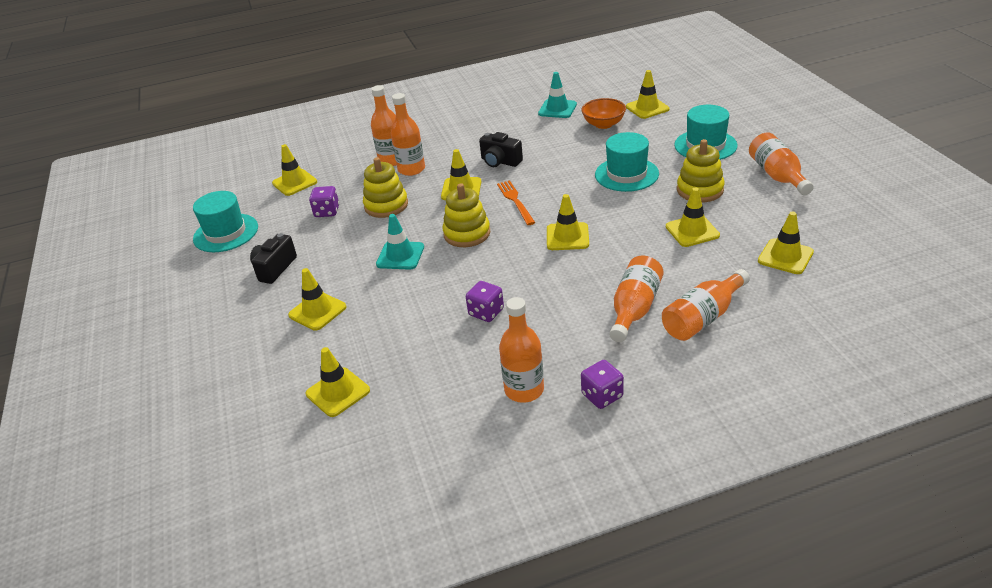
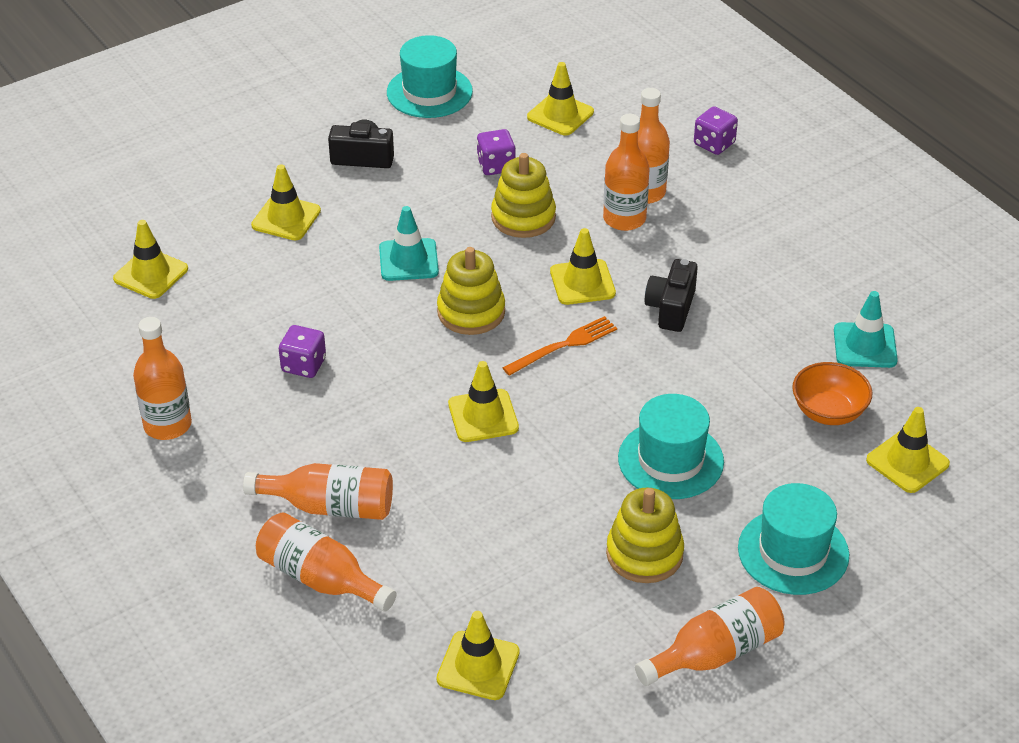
camera: 70 degrees right, 5 degrees up
purple dice [581,360,624,409] -> purple dice moved to [694,106,738,155]
yellow traffic cone [666,187,720,247] -> none

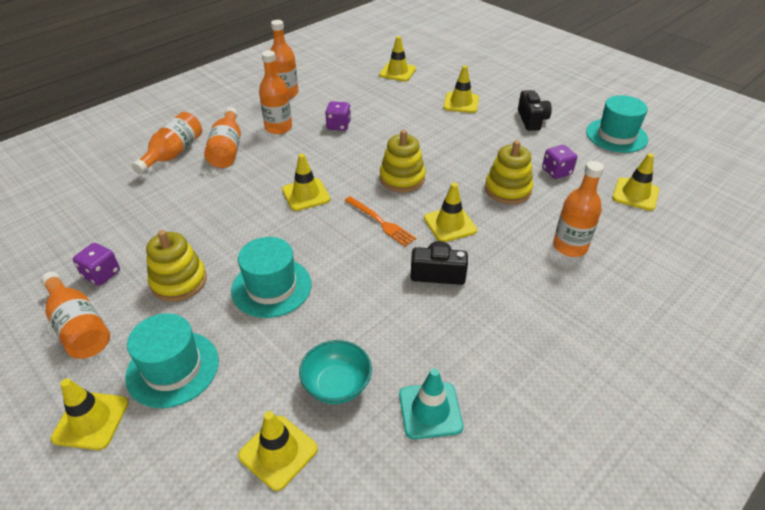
camera: 80 degrees right, 0 degrees up
turquoise traffic cone [379,206,439,281] -> none
yellow traffic cone [436,611,520,700] -> yellow traffic cone moved to [51,379,129,450]
orange bottle [603,114,649,231] -> orange bottle moved to [259,50,292,134]
purple dice [694,106,738,155] -> purple dice moved to [73,243,120,286]
orange bowl [792,362,873,425] -> turquoise bowl [299,340,372,404]

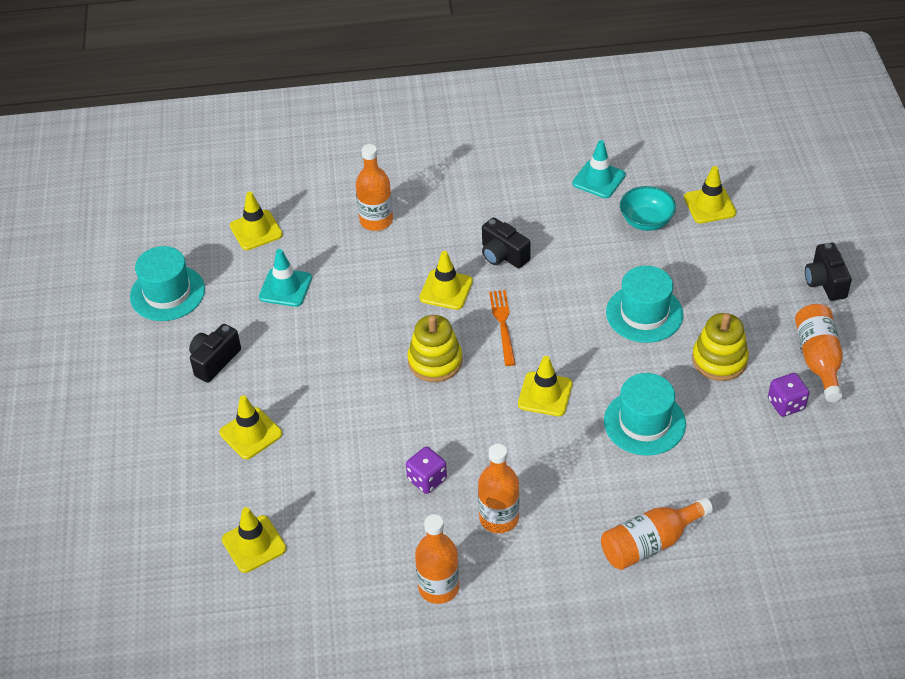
camera: 140 degrees left, 5 degrees up
yellow traffic cone [51,379,129,450] -> black camera [805,243,852,301]
turquoise hat [125,313,219,408] -> turquoise hat moved to [604,373,686,456]
orange bottle [204,107,241,168] -> none
yellow stacking toy [485,140,533,204] -> none
purple dice [542,145,577,179] -> turquoise traffic cone [259,249,312,307]

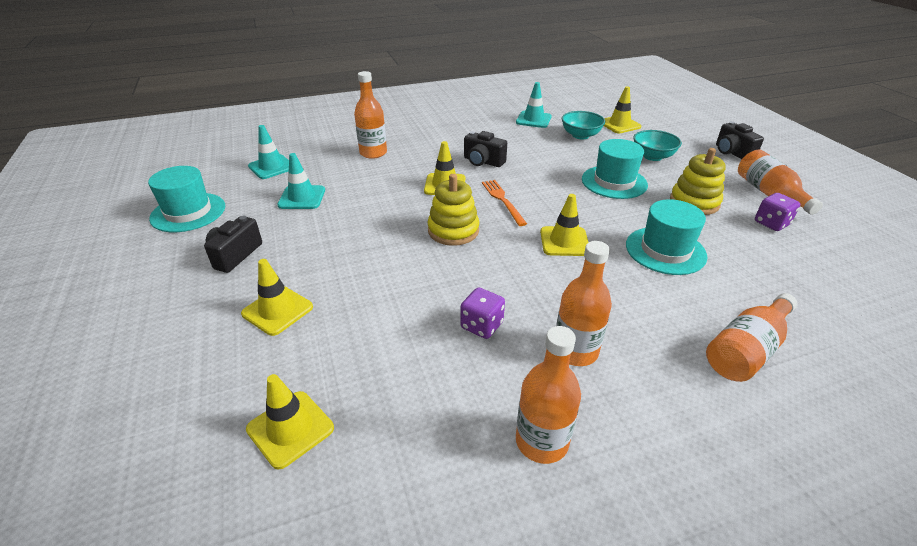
camera: 15 degrees left, 10 degrees down
yellow traffic cone [230,192,283,250] -> turquoise traffic cone [248,125,289,179]
none -> turquoise bowl [633,130,682,161]

